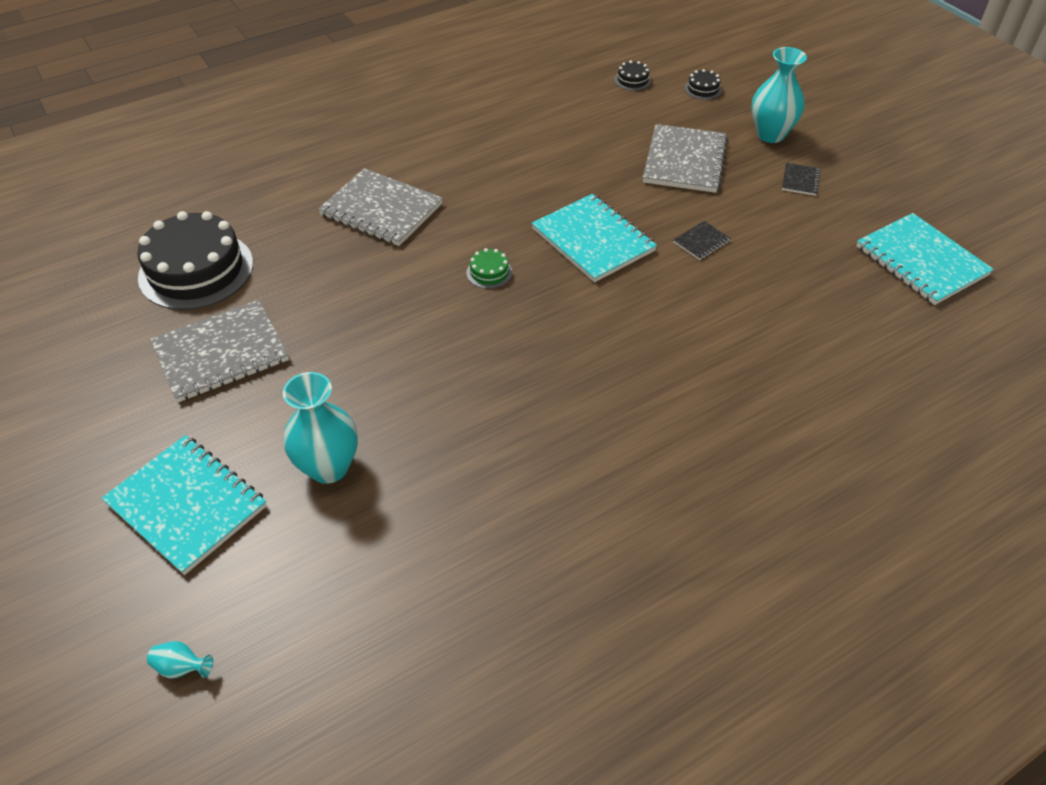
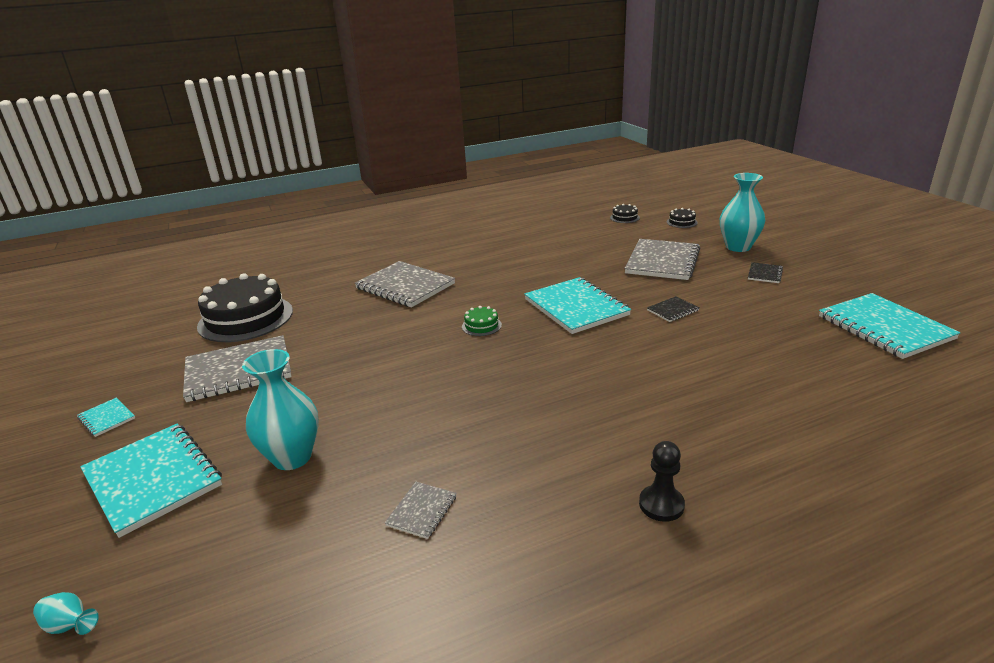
camera: 10 degrees right, 20 degrees down
none -> turquoise notebook [77,397,135,437]
none -> grey notebook [385,482,457,539]
none -> black pawn [639,441,685,522]

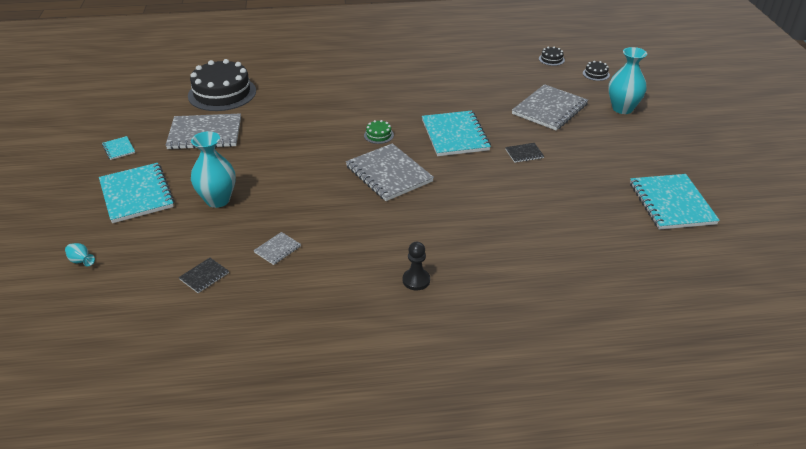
camera: 15 degrees right, 10 degrees up
grey notebook [355,261,455,308] -> grey notebook moved to [346,143,434,201]
black notebook [748,262,783,283] -> black notebook moved to [179,258,229,293]

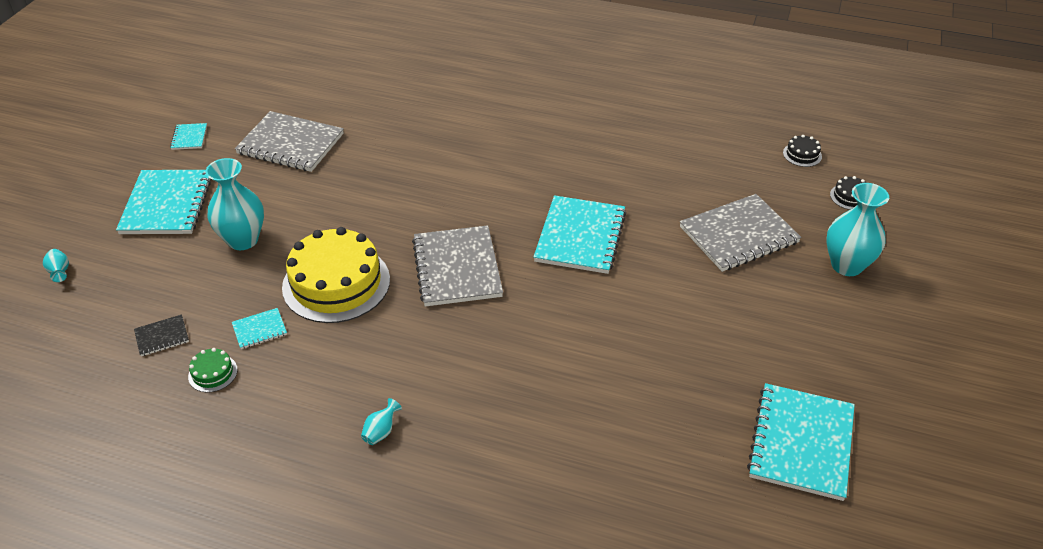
camera: 25 degrees right, 5 degrees up
black cake [188,59,256,111] -> none
grey notebook [253,232,301,265] -> turquoise notebook [232,308,287,349]
green cake [364,120,394,144] -> green cake moved to [188,348,238,392]
black pawn [403,242,430,291] -> turquoise vase [361,398,402,445]
black notebook [505,143,544,163] -> none
none -> yellow cake [282,227,390,323]

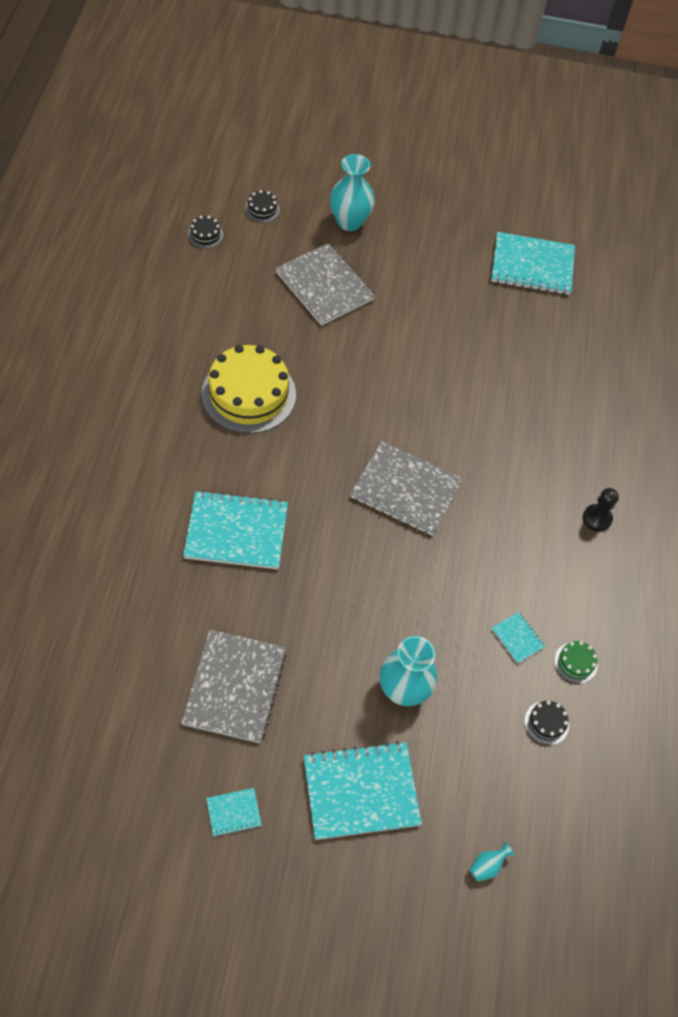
camera: 105 degrees left, 15 degrees up
black notebook [134,315,189,356] -> black cake [525,701,569,745]
yellow cake [282,227,390,323] -> yellow cake moved to [201,345,296,434]
turquoise vase [361,398,402,445] -> black pawn [583,488,619,532]
grey notebook [412,225,503,306] -> grey notebook turned 45 degrees clockwise [350,441,463,536]
turquoise notebook [533,195,626,274] -> turquoise notebook moved to [183,490,288,569]

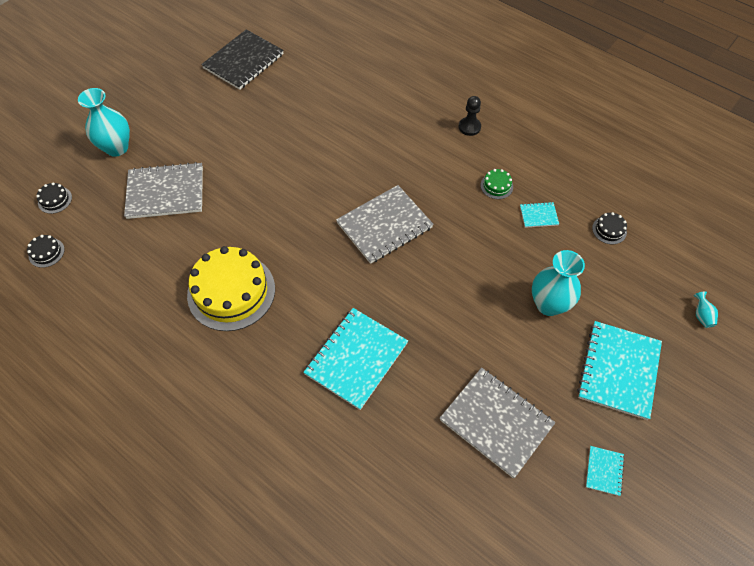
camera: 55 degrees left, 0 degrees up
turquoise notebook [491,232,575,295] -> black notebook [201,29,284,90]
green cake [554,641,598,683] -> green cake moved to [481,169,513,199]

